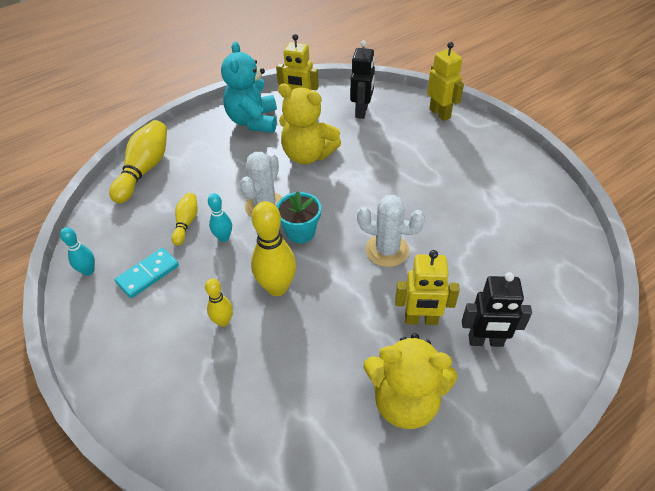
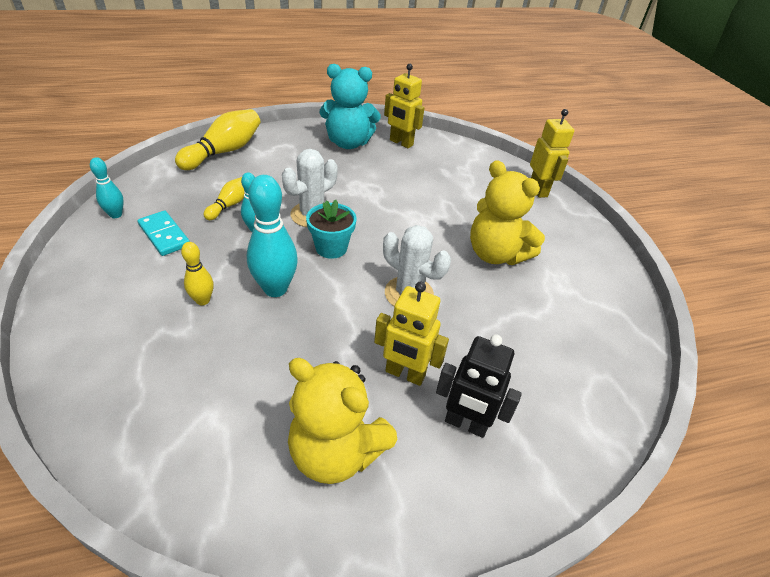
camera: 15 degrees right, 5 degrees down
turquoise domino [115,248,179,298] -> turquoise domino turned 75 degrees clockwise [137,211,190,256]
turquoise teddy bear [221,41,277,133] -> turquoise teddy bear turned 105 degrees counterclockwise [319,64,381,149]
yellow bowling pin [251,201,296,296] -> turquoise bowling pin [247,175,298,297]
yellow teddy bear [278,83,341,164] -> yellow teddy bear moved to [470,160,545,265]
black robot [350,40,375,119] -> none

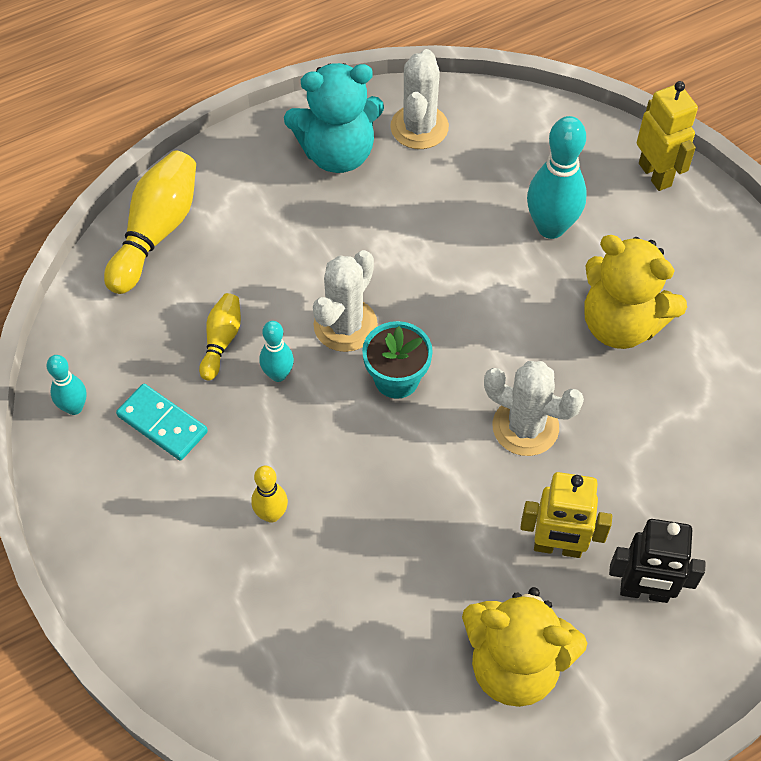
camera: 10 degrees left, 15 degrees up
turquoise bowling pin [247,175,298,297] -> turquoise bowling pin moved to [527,116,587,239]
yellow robot [384,64,425,148] -> white cactus [390,49,449,149]

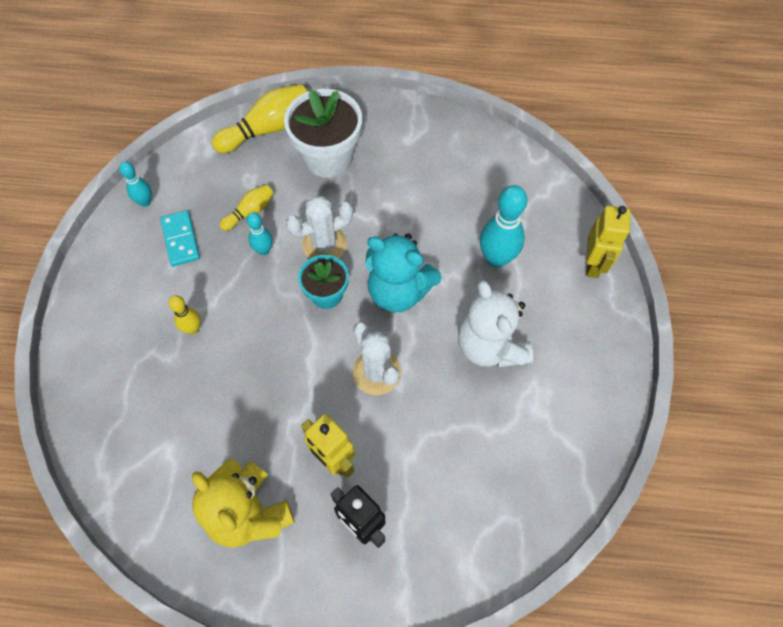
camera: 35 degrees right, 5 degrees up
turquoise teddy bear [284,63,384,173] -> turquoise teddy bear moved to [365,233,442,312]
white cactus [390,49,449,149] -> none
yellow teddy bear [584,235,687,349] -> white teddy bear [458,280,533,368]
none -> white flower pot [284,89,362,178]

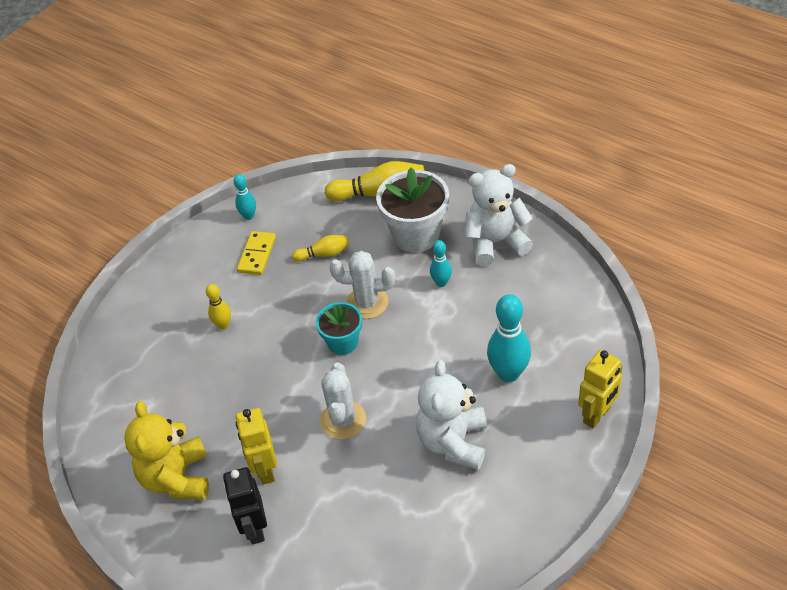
camera: 35 degrees right, 15 degrees down
turquoise domino [160,210,200,266] -> yellow domino [237,231,276,275]
turquoise bowling pin [247,212,273,255] -> turquoise bowling pin moved to [430,240,452,287]
turquoise teddy bear [365,233,442,312] -> none
none -> white teddy bear [465,164,533,266]

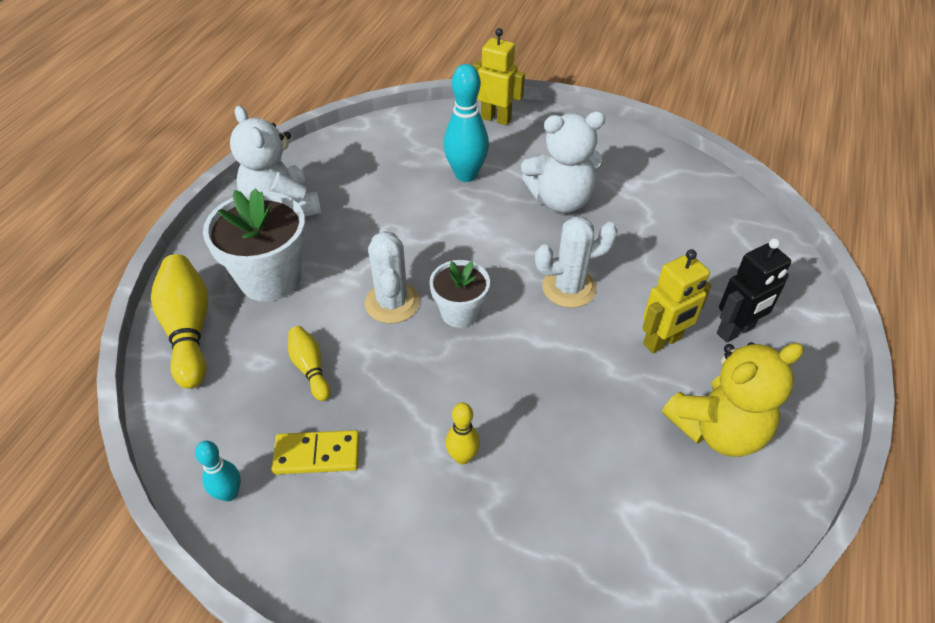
camera: 110 degrees left, 0 degrees up
turquoise flower pot [316,302,362,355] -> white flower pot [430,260,490,328]
turquoise bowling pin [430,240,452,287] -> none

